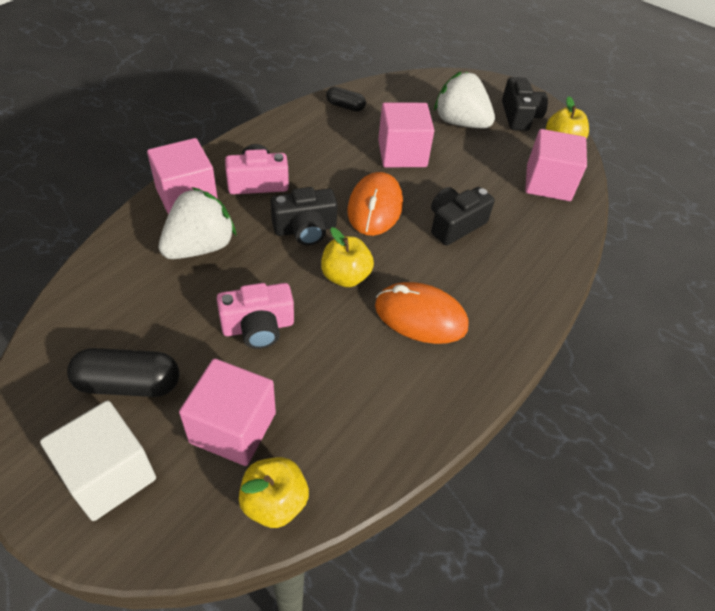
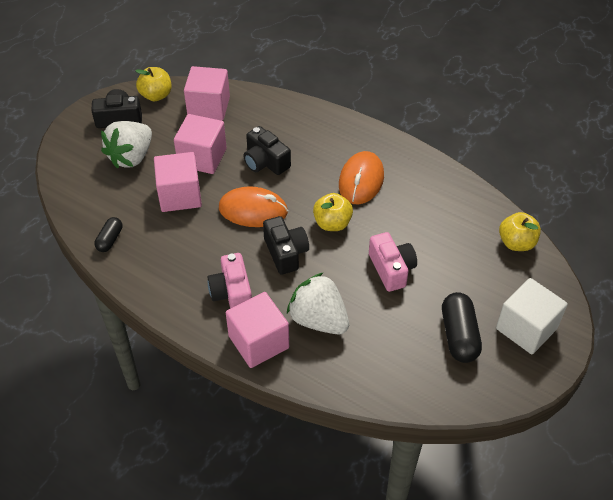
camera: 90 degrees left, 0 degrees up
pink cube [179,359,276,466] -> pink cube moved to [174,114,227,174]

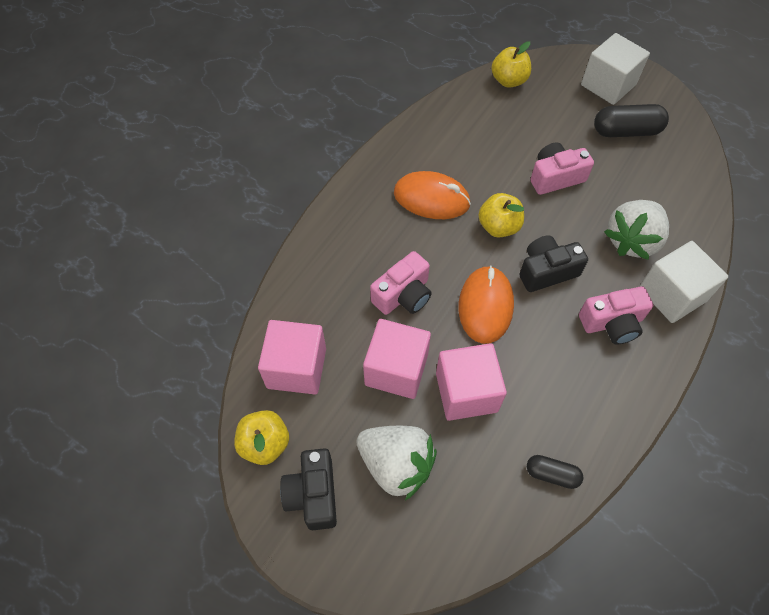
camera: 90 degrees left, 10 degrees up
pink cube [226,292,289,368] -> white cube [639,241,728,323]
black camera [243,126,291,175] -> pink camera [370,251,432,315]

